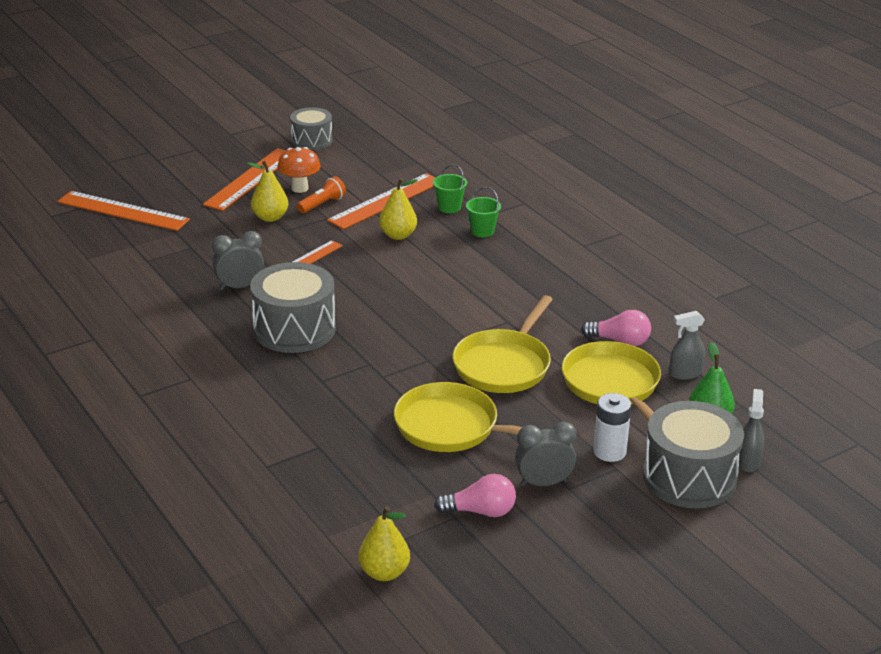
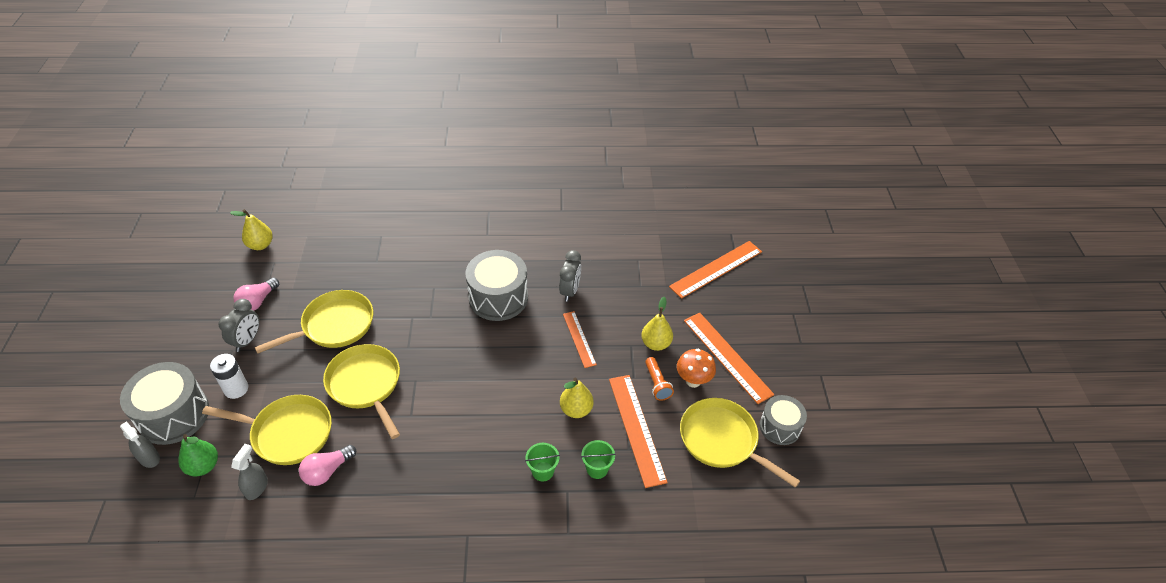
camera: 120 degrees right, 15 degrees up
none -> yellow pan [680,398,800,488]

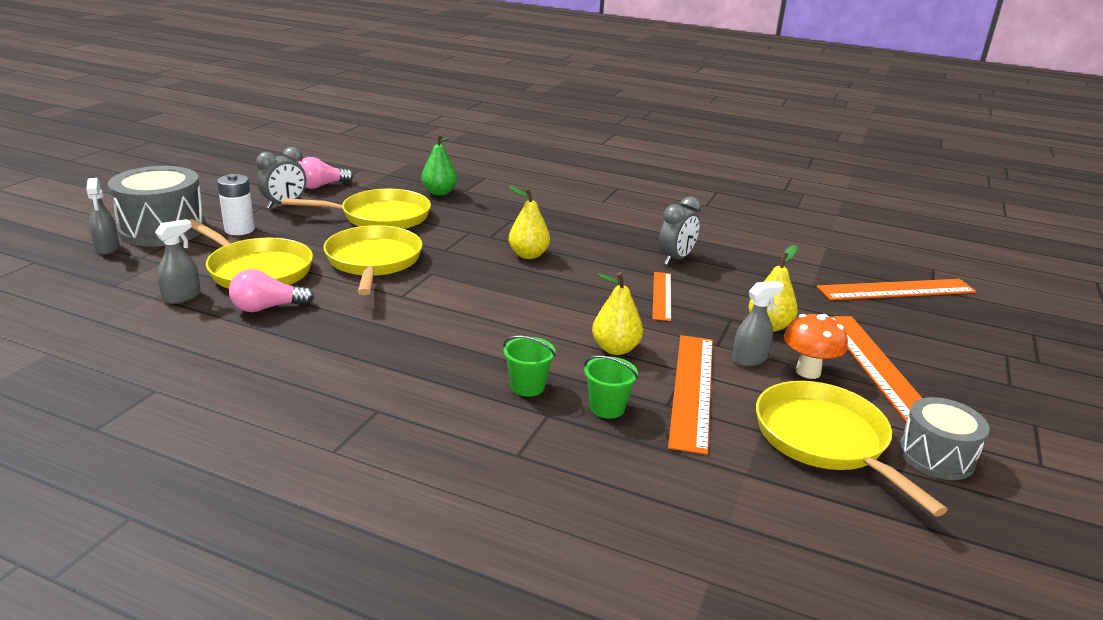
camera: 25 degrees right, 20 degrees down
green pear [178,434,218,476] -> green pear moved to [421,134,457,196]
yellow pear [230,209,273,250] -> yellow pear moved to [509,186,550,259]
grey drum [465,250,528,321] -> none
orange flashlight [645,357,674,401] -> grey spray bottle [732,281,784,366]

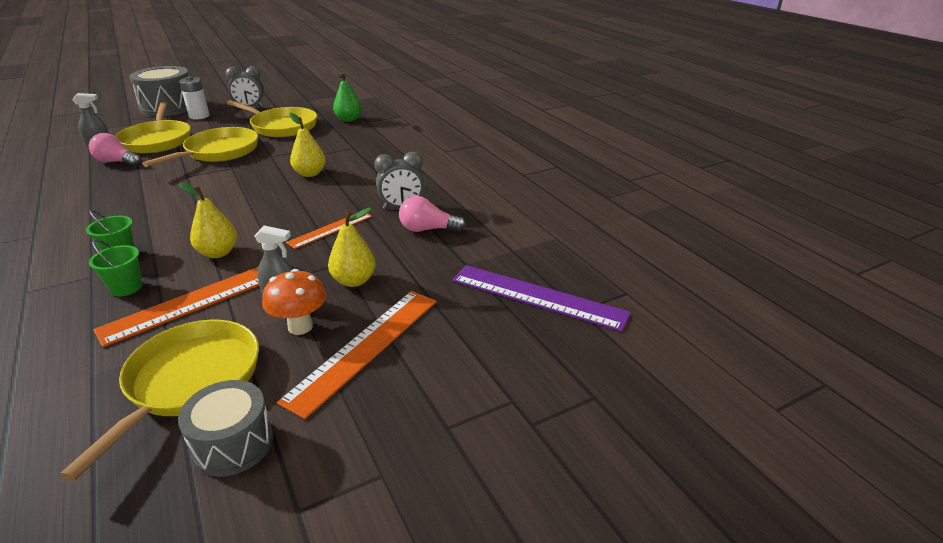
camera: 40 degrees right, 5 degrees up
grey spray bottle [86,178,119,255] -> none
pink light bulb [298,157,353,189] -> pink light bulb moved to [399,196,466,232]
orange ruler [817,279,976,300] -> purple ruler [452,265,631,332]

